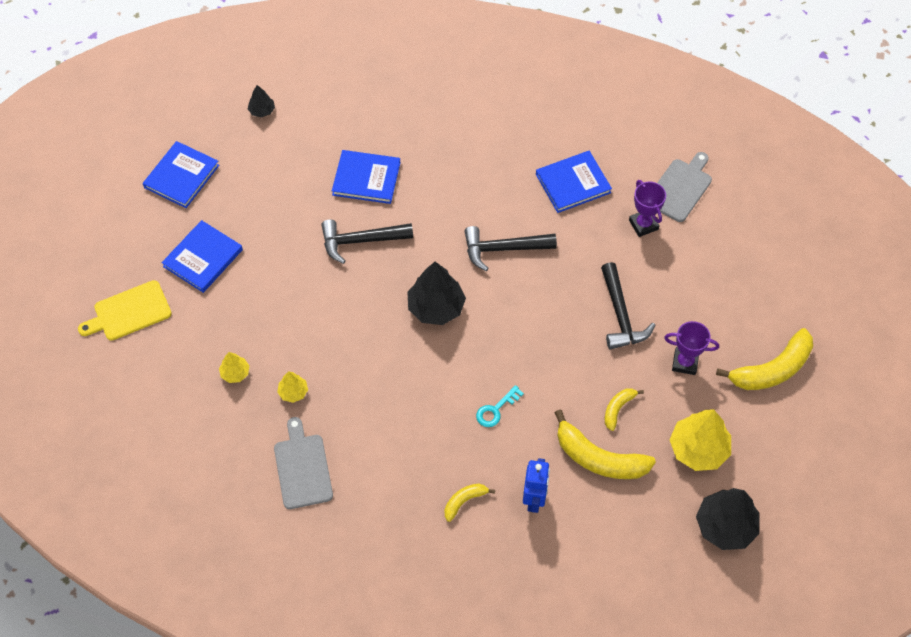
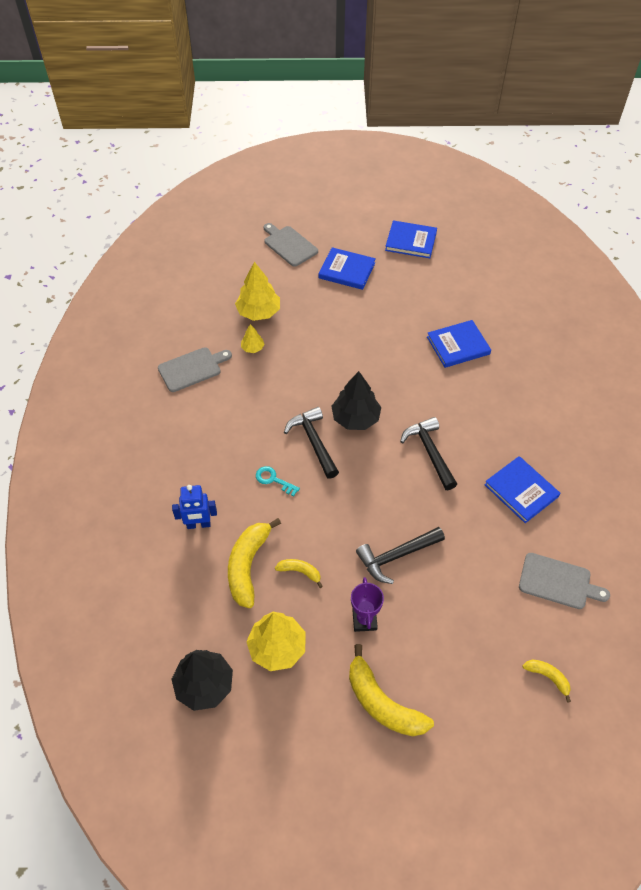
camera: 75 degrees right, 5 degrees down
yellow cutting board [78,280,172,341] -> grey cutting board [264,223,318,267]
yellow tree [219,352,250,383] -> yellow tree [235,262,280,321], size x1.97
black tree [248,85,275,117] -> none
black hammer [321,220,413,264] -> black hammer moved to [284,407,339,479]
blue book [332,150,400,204] -> blue book turned 75 degrees clockwise [427,320,491,368]
yellow banana [445,484,495,522] -> yellow banana moved to [523,660,571,703]
purple trophy [629,180,666,237] -> none

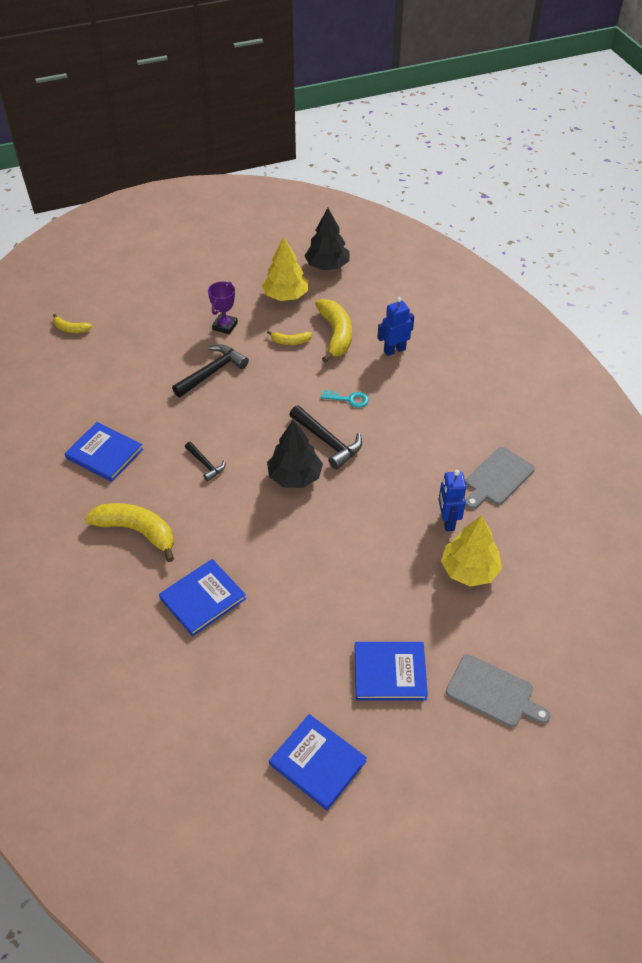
camera: 160 degrees right, 5 degrees down
yellow tree [241,324,264,353] -> blue robot [438,470,466,531]
yellow banana [349,644,434,736] -> yellow banana moved to [85,503,174,562]
purple trophy [351,577,384,632] -> purple trophy turned 45 degrees clockwise [208,281,238,335]
blue book [385,221,437,258] -> blue book turned 45 degrees clockwise [269,714,367,810]
black hammer [400,417,457,490] -> black hammer [185,442,225,481], size x0.59
grey cutting board [519,553,610,609] -> none

